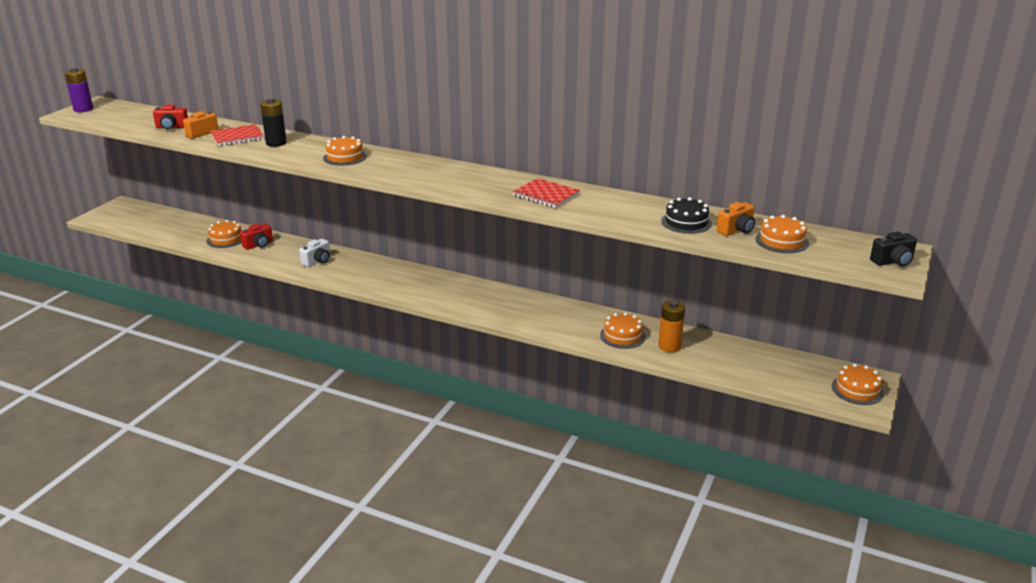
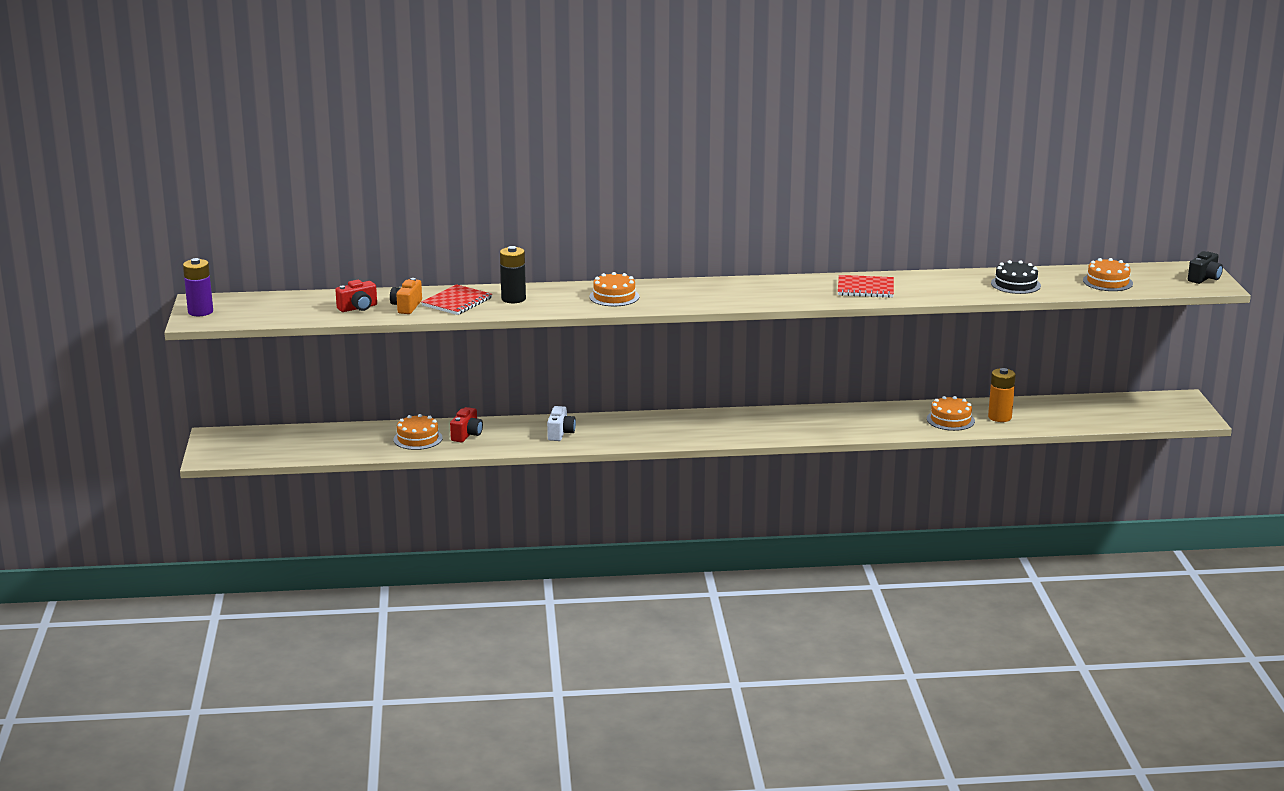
camera: 30 degrees left, 5 degrees down
orange camera [716,202,755,236] -> none
orange cake [832,364,884,405] -> none

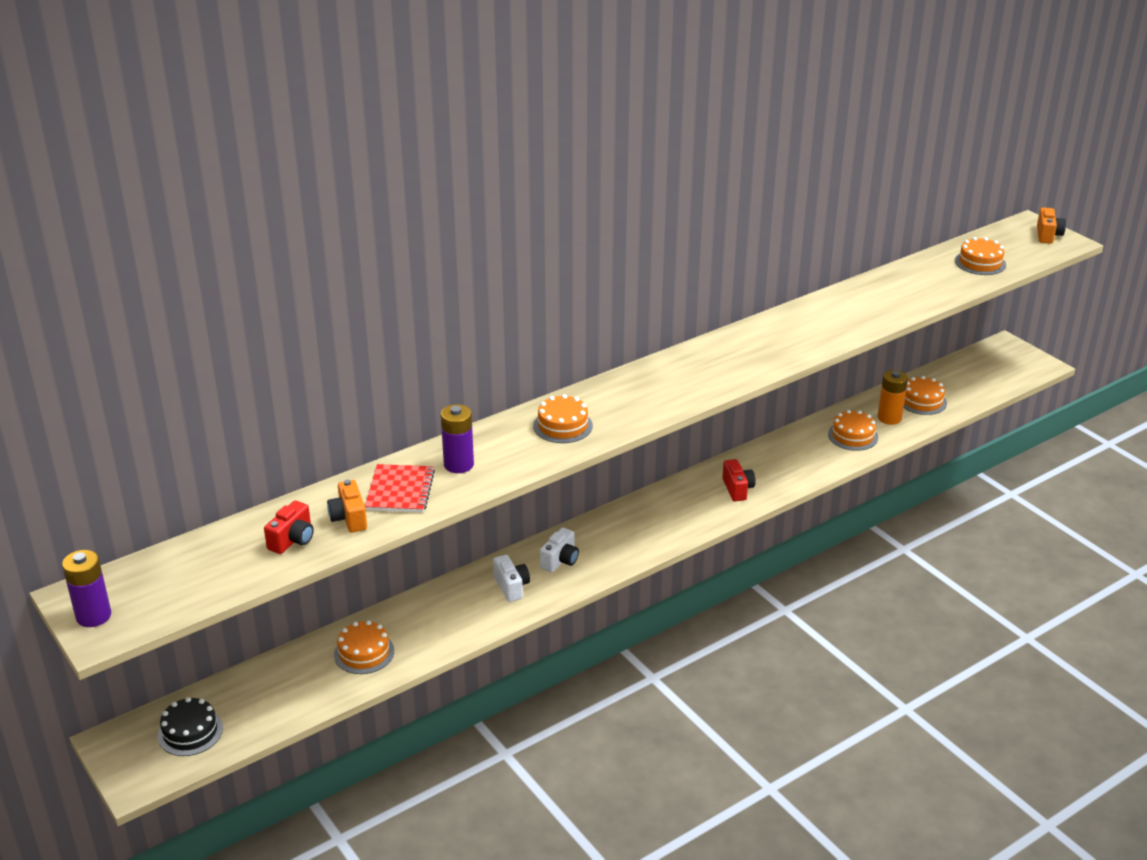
camera: 30 degrees left, 10 degrees up
red camera [450,407,483,442] -> red camera moved to [722,459,756,501]
black battery [500,246,526,303] -> purple battery [441,404,474,473]
red notebook [838,275,894,298] -> none
black cake [991,260,1041,294] -> black cake moved to [158,697,223,756]
black camera [1188,251,1223,284] -> orange camera [1037,207,1066,244]
none -> white camera [540,527,579,572]
none -> orange cake [904,376,947,415]

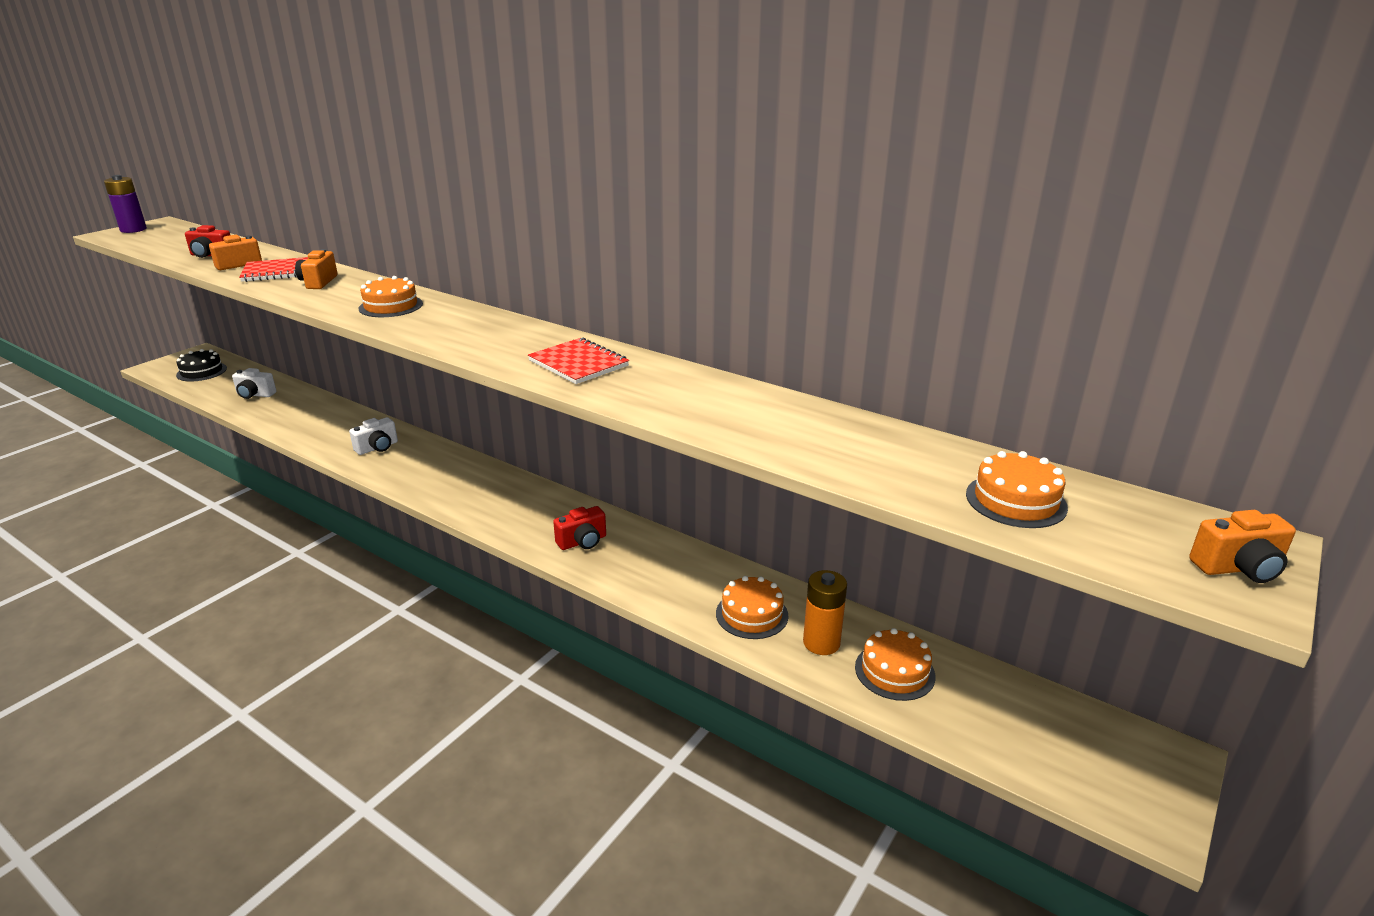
camera: 70 degrees right, 5 degrees down
orange cake [334,620,394,674] -> none
purple battery [441,404,474,473] -> orange camera [295,249,338,289]
white camera [540,527,579,572] -> white camera moved to [232,368,276,399]
none -> red notebook [528,338,629,384]

